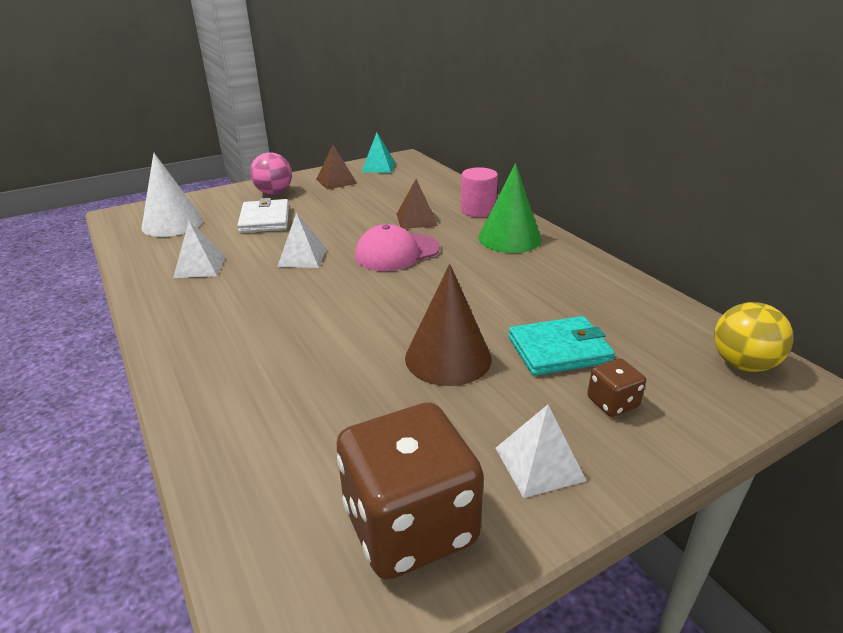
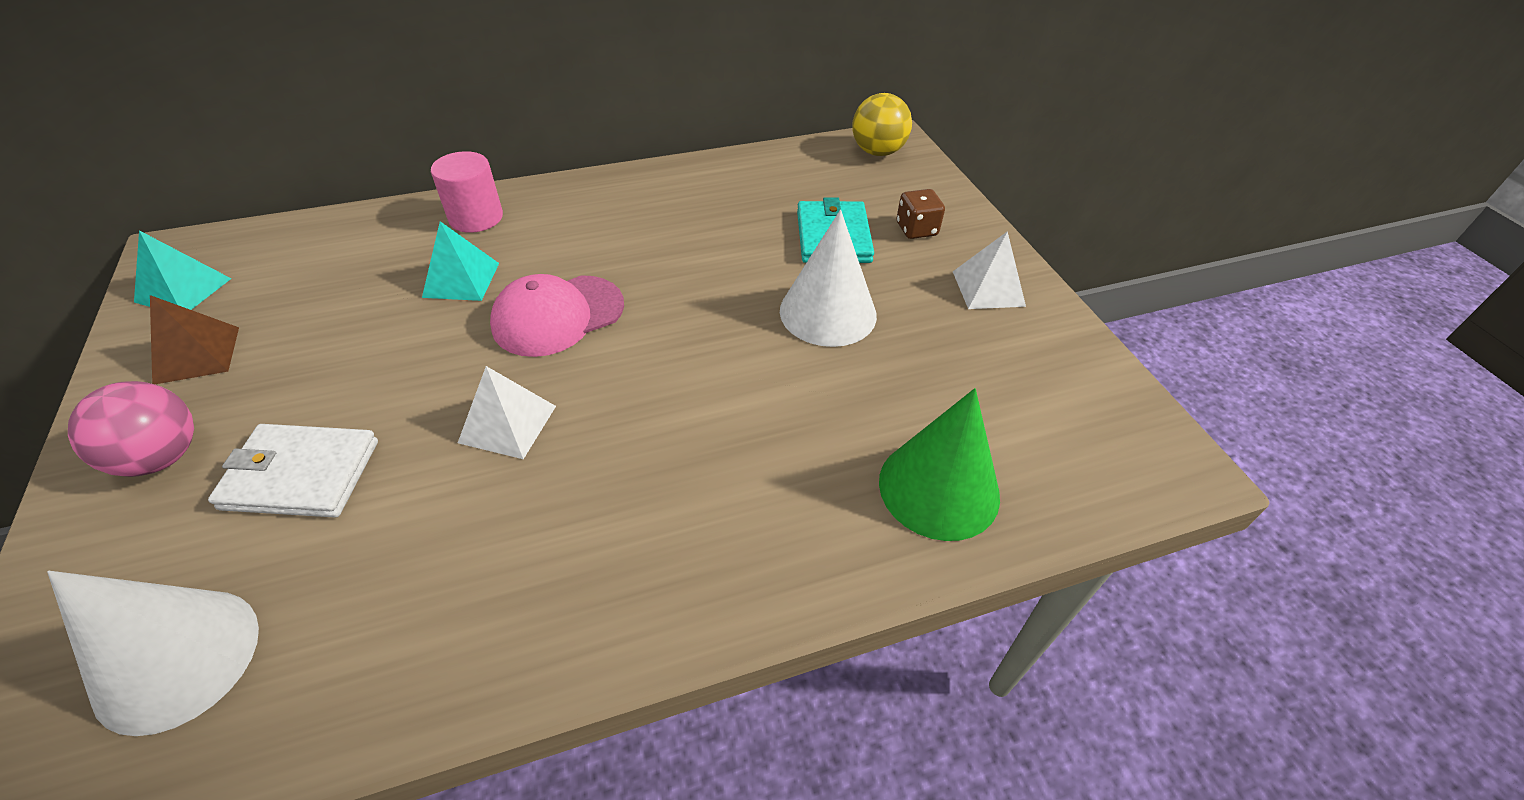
camera: 80 degrees left, 15 degrees up
white pyramid [173,222,226,278] -> none
brown dice [337,402,484,580] -> none
pink cap [355,224,440,271] -> pink cap turned 75 degrees clockwise [490,274,624,357]
brown pyramid [397,179,438,229] -> turquoise pyramid [422,221,499,301]
brown cone [405,264,491,386] -> white cone [780,210,877,347]
green cone [478,163,541,253] -> green cone moved to [879,388,1000,541]

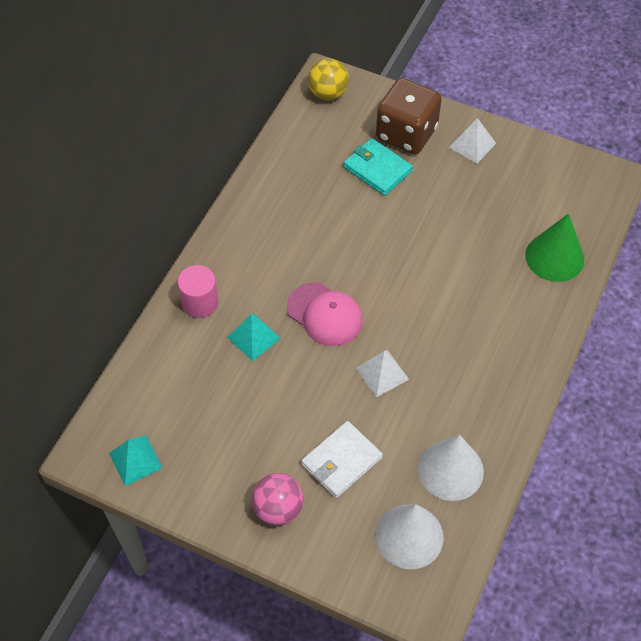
camera: 45 degrees left, 10 degrees up
brown pyramid [150,295,239,384] -> none
pink cap [490,274,624,357] -> pink cap turned 60 degrees counterclockwise [287,282,363,346]
white cone [780,210,877,347] -> white cone moved to [418,435,484,501]
brown dice [897,189,945,239] -> brown dice [376,78,442,154], size x2.22

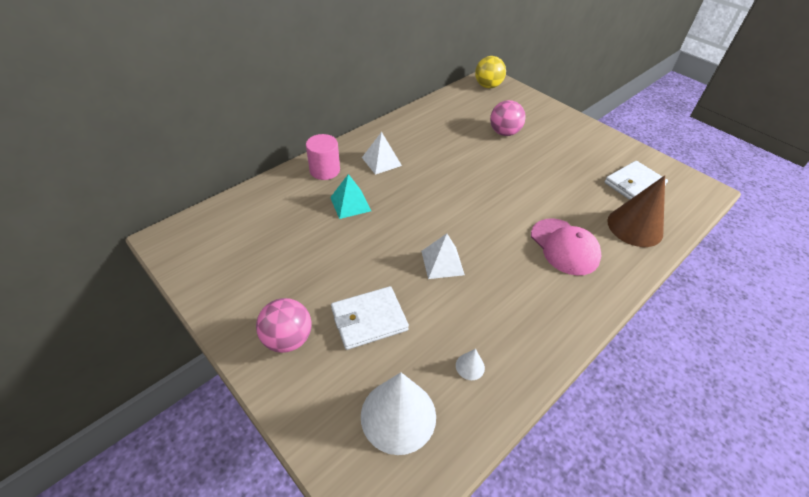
camera: 20 degrees right, 10 degrees down
turquoise pyramid [109,436,162,486] -> none
pink cap [287,282,363,346] -> pink cap moved to [531,218,602,275]
turquoise wallet [343,138,413,196] -> pink ball [490,100,526,136]
brown dice [376,78,442,154] -> none
white cone [418,435,484,501] -> white cone [456,349,485,380], size x0.42
white pyramid [449,118,496,164] -> white pyramid moved to [362,132,402,175]
green cone [525,213,584,282] -> brown cone [607,175,665,247]
none -> white wallet [604,161,668,200]

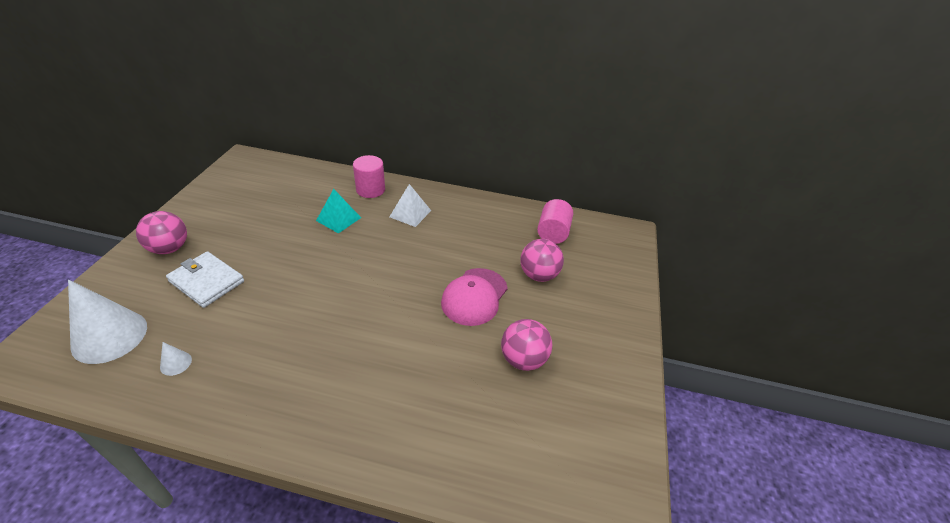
camera: 55 degrees right, 5 degrees down
white pyramid [421,233,465,279] -> none
yellow ball [475,56,506,88] -> none
pink cap [531,218,602,275] -> pink cap moved to [441,268,508,326]
white wallet [604,161,668,200] -> none
brown cone [607,175,665,247] -> none
none -> pink ball [501,319,552,371]
none -> pink cylinder [537,199,573,244]

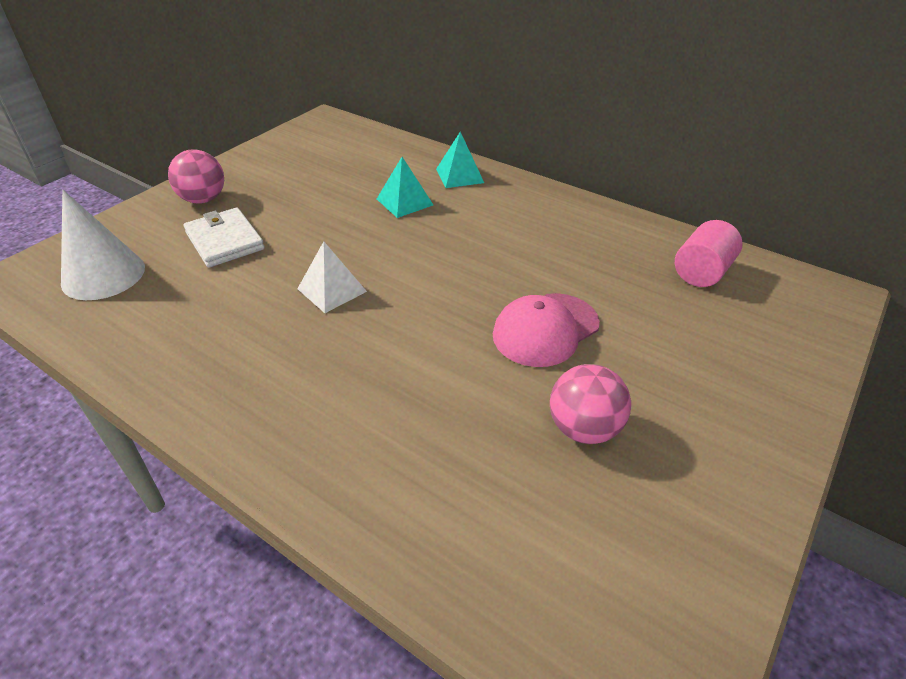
camera: 25 degrees right, 0 degrees up
white cone [160,342,192,376] -> none
pink cylinder [353,155,385,198] -> turquoise pyramid [436,132,484,188]
white pyramid [389,184,431,227] -> white pyramid moved to [297,241,367,313]
pink ball [520,239,564,282] -> none

